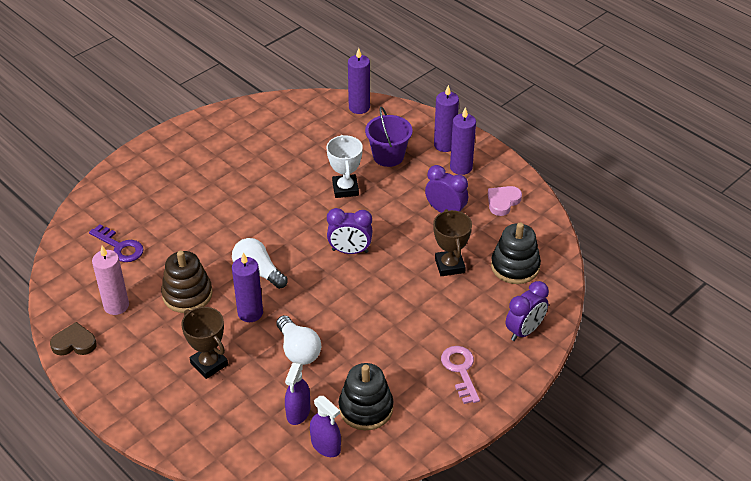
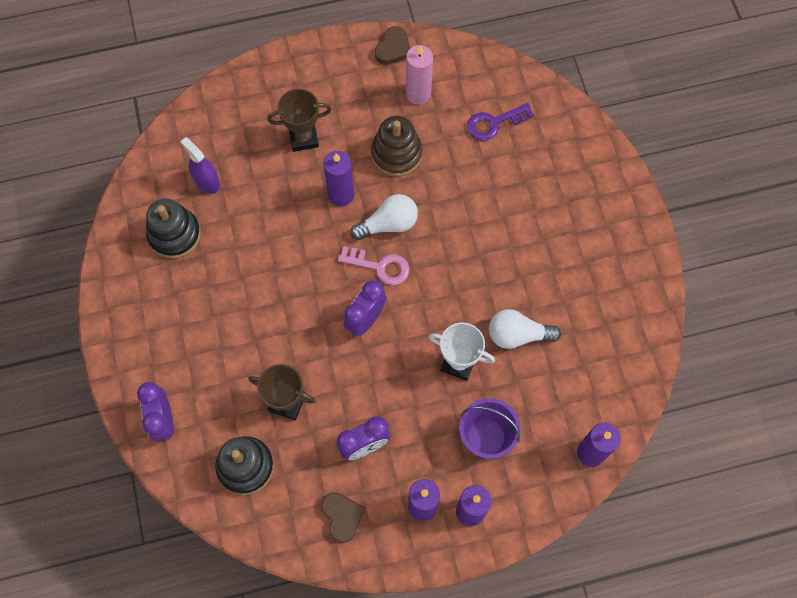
camera: 120 degrees right, 25 degrees up
white light bulb [276,315,321,365] -> white light bulb moved to [489,309,561,349]
purple spray bottle [310,396,341,457] -> none
pink key [441,346,480,404] -> pink key moved to [338,246,410,285]
pink heart [488,186,522,216] -> brown heart [321,492,365,543]

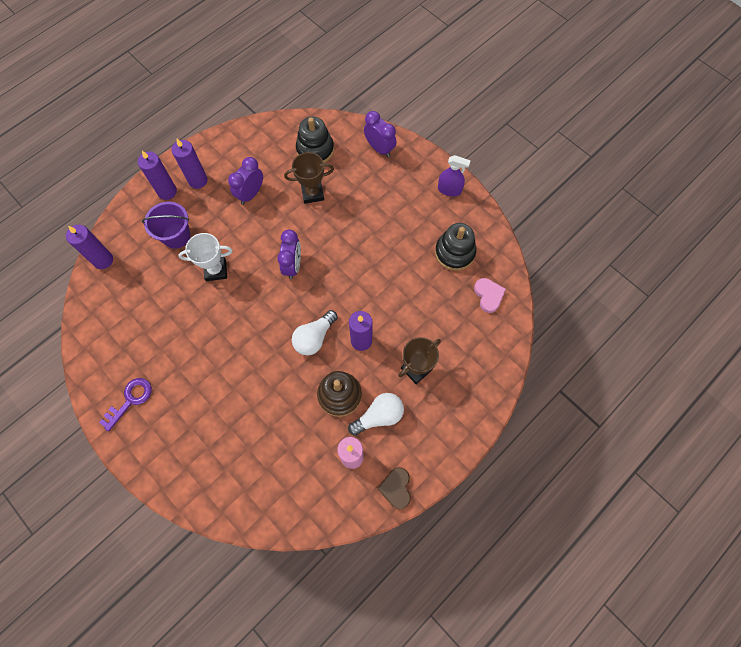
camera: 150 degrees right, 0 degrees up
purple spray bottle [180,137,220,194] -> purple spray bottle moved to [438,155,471,197]
brown heart [321,492,365,543] -> none
pink key [338,246,410,285] -> none
purple key [467,103,534,141] -> purple key moved to [99,378,152,432]
white light bulb [489,309,561,349] -> white light bulb moved to [348,393,404,436]
none -> pink heart [474,278,506,313]

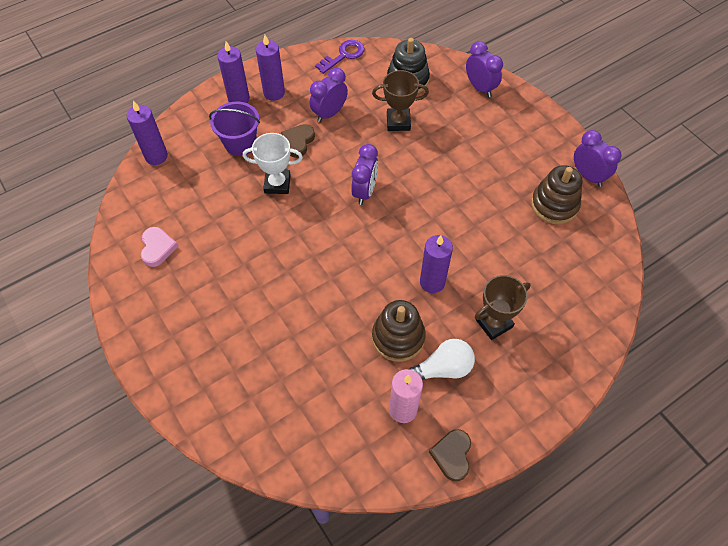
camera: 10 degrees right, 10 degrees down
purple key [99,378,152,432] -> purple key moved to [315,40,365,74]
white light bulb [292,310,338,355] -> none
black stacking toy [435,223,476,271] -> brown stacking toy [531,165,582,224]
purple spray bottle [438,155,471,197] -> none
pink heart [474,278,506,313] -> pink heart moved to [141,227,178,267]
none -> brown heart [281,124,315,158]
none -> purple clock [574,130,622,187]

